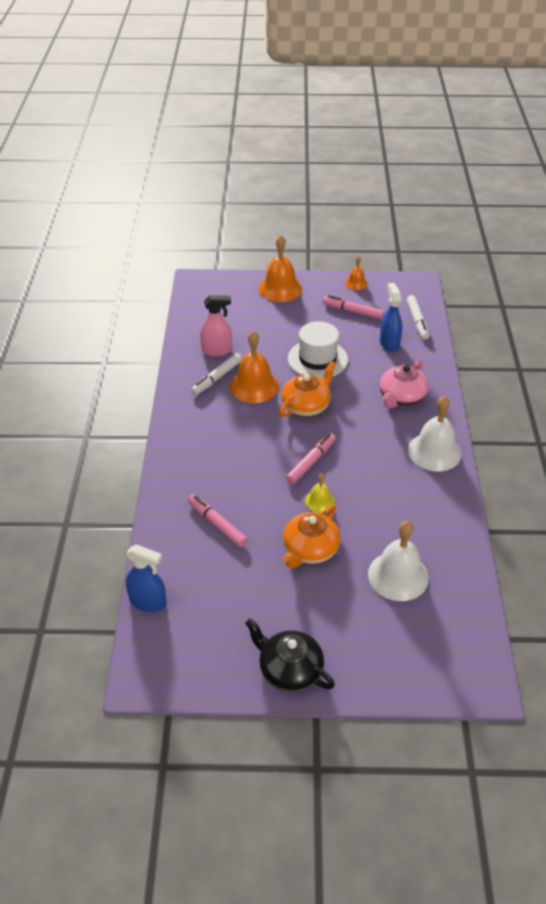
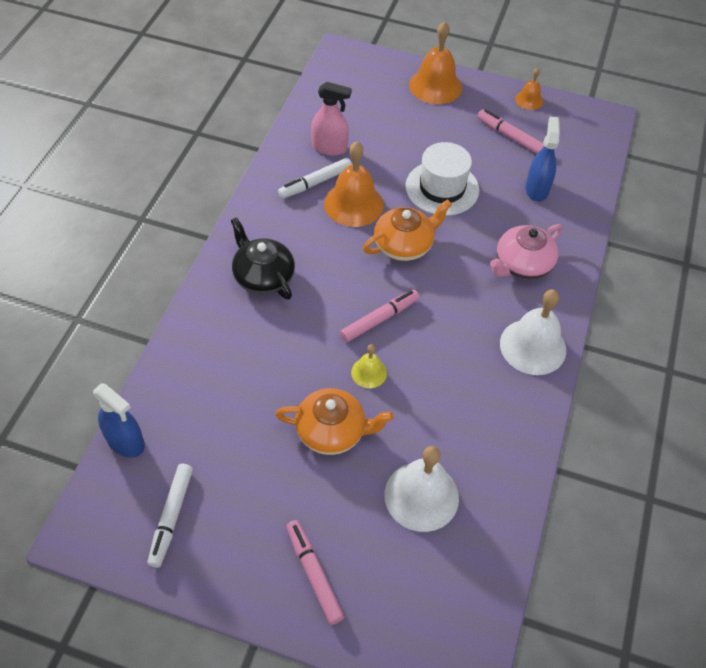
camera: 15 degrees right, 10 degrees up
pink marker [188,494,248,547] -> pink marker moved to [286,520,344,625]
black teapot [245,618,335,692] -> black teapot moved to [231,217,295,300]
orange teapot [283,504,341,568] -> orange teapot turned 135 degrees counterclockwise [275,388,394,455]
white marker [407,295,430,340] -> white marker moved to [147,464,193,568]

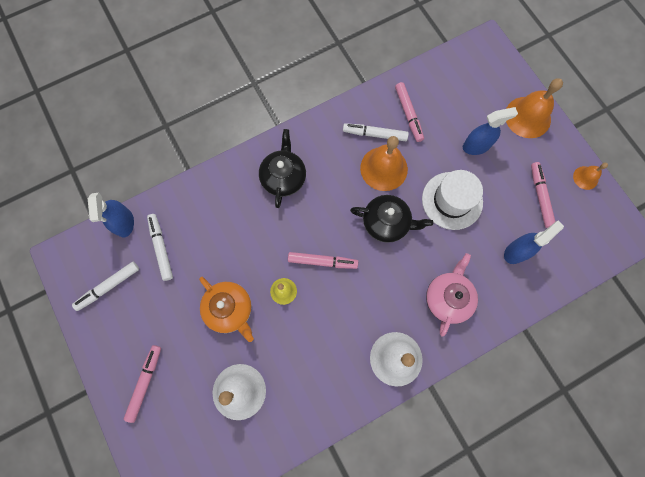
camera: 45 degrees right, 20 degrees up
pink spray bottle [311,82,352,155] -> pink marker [395,82,424,142]
orange teapot [363,199,452,261] -> black teapot [350,195,433,243]
pink teapot [490,224,562,280] -> pink teapot turned 105 degrees clockwise [426,253,478,337]
none -> white marker [147,214,173,281]
none -> blue spray bottle [463,107,518,155]

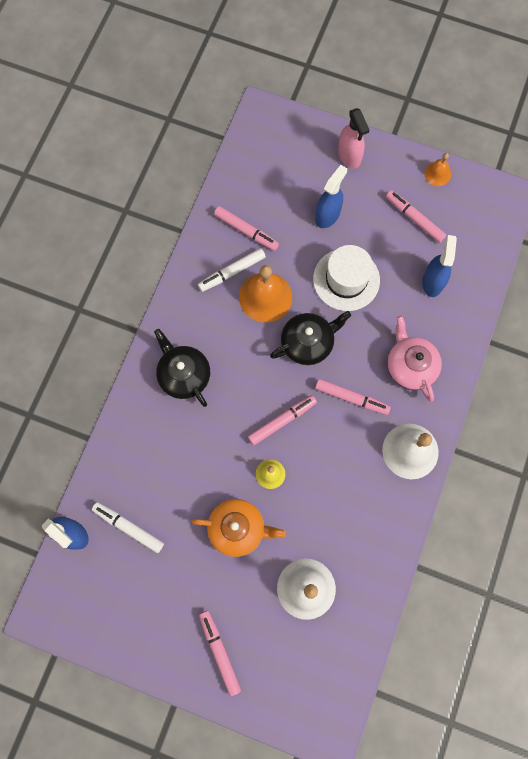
camera: 40 degrees left, 0 degrees up
white marker [72,262,139,311] -> none
orange bell [506,78,563,138] -> pink spray bottle [338,108,369,169]
none -> pink marker [315,379,391,415]

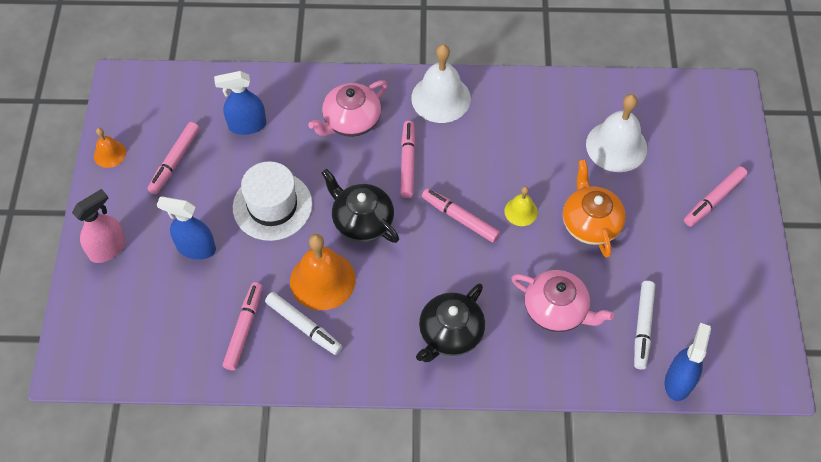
camera: 110 degrees left, 15 degrees down
none -> pink teapot [511,270,614,332]

